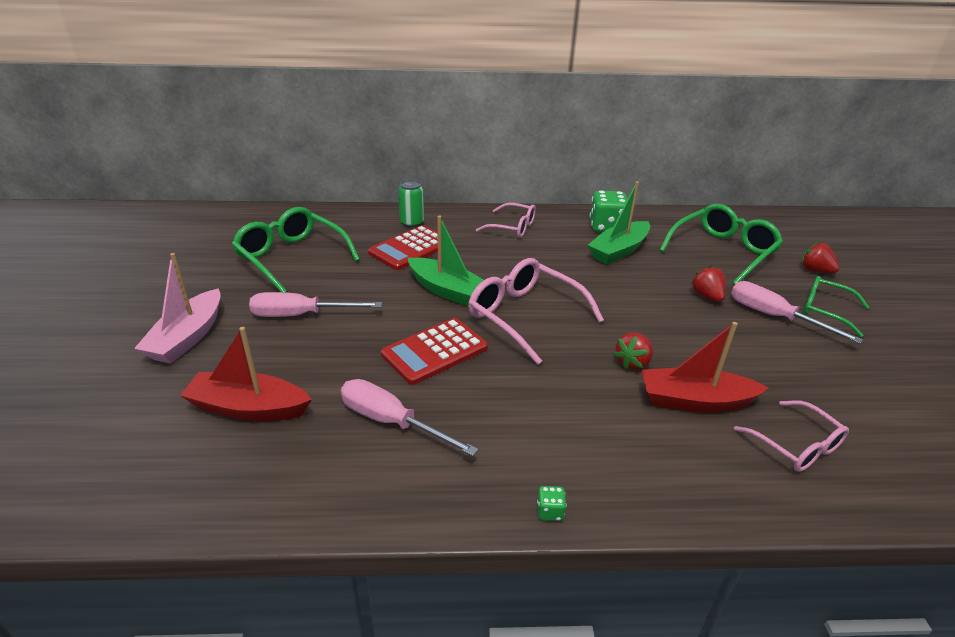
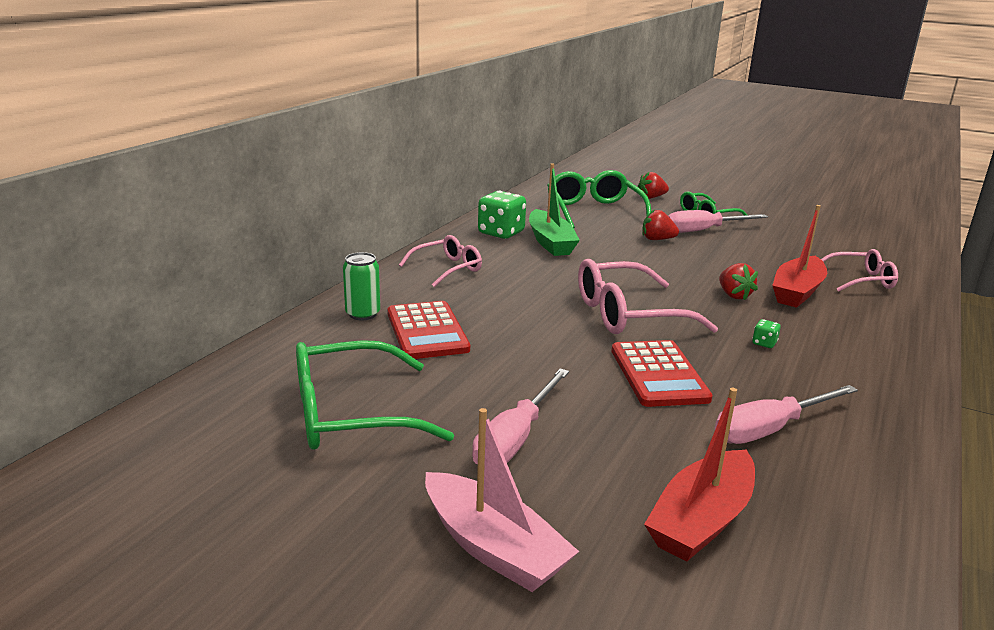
camera: 60 degrees left, 10 degrees down
green boat [408,216,484,306] -> none
green dice [537,486,566,521] -> green dice moved to [752,319,781,348]

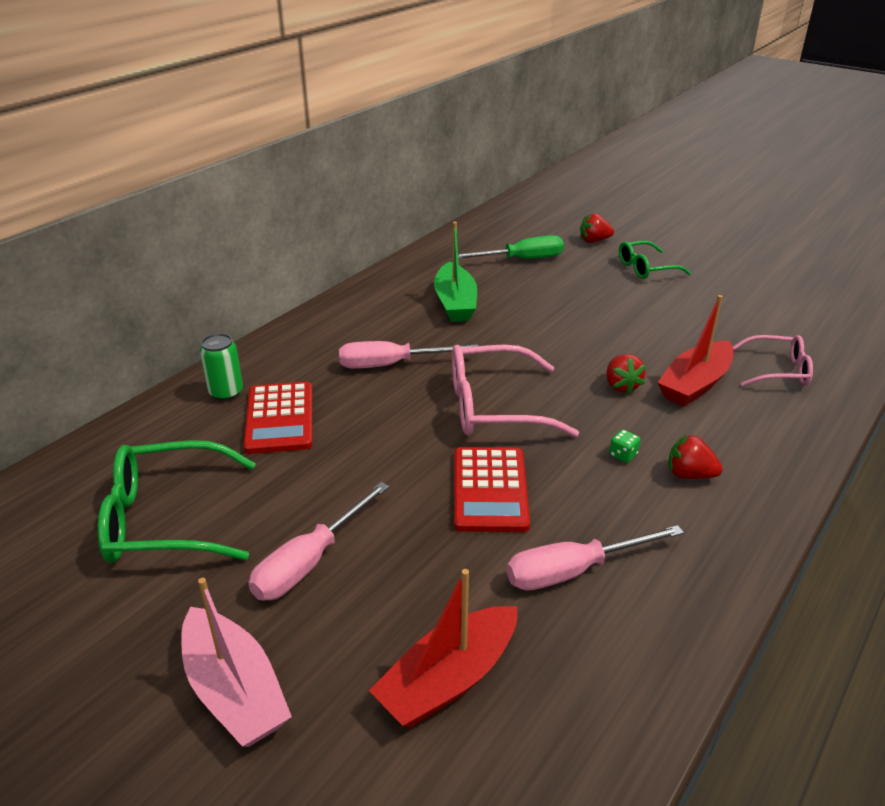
camera: 10 degrees right, 10 degrees up
pink glasses [399,235,482,287] -> none
green dice [478,191,526,239] -> none
green glasses [547,170,651,228] -> green screwdriver [452,235,564,259]
red strawberry [643,209,679,240] -> red strawberry moved to [668,434,723,479]
pink screwdriver [668,210,768,233] -> pink screwdriver moved to [339,341,478,369]

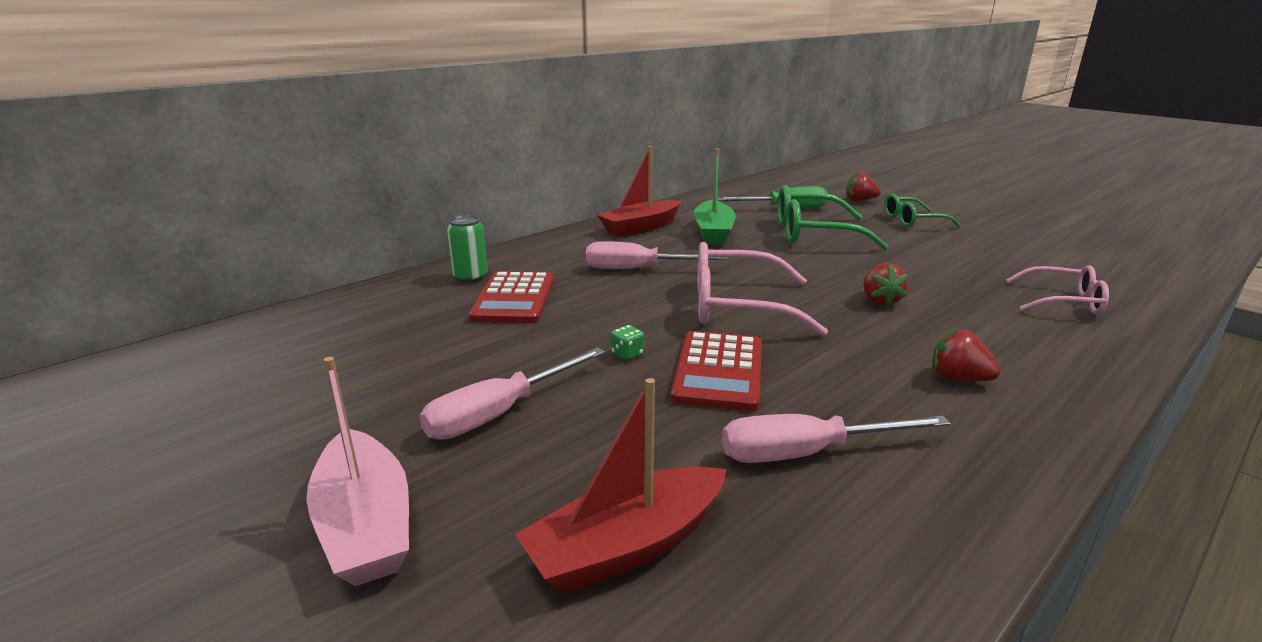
camera: 10 degrees right, 10 degrees down
green glasses [98,440,256,563] -> green glasses moved to [777,185,888,250]
green dice [609,430,640,463] -> green dice moved to [611,325,644,360]
red boat [657,295,734,407] -> red boat moved to [597,146,681,237]

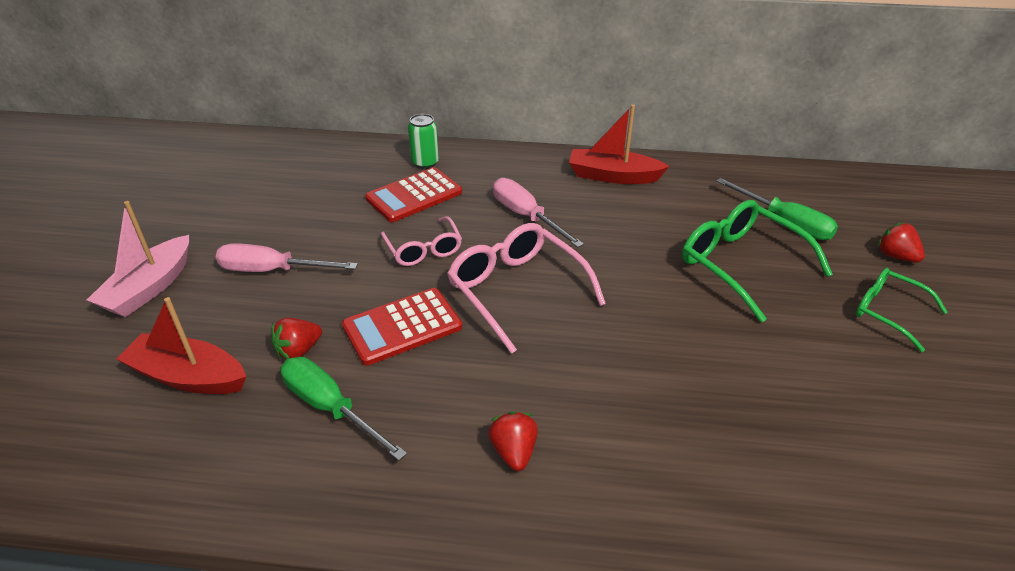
camera: 50 degrees right, 15 degrees up
green dice [611,325,644,360] -> none
green boat [693,149,736,245] -> none
pink screwdriver [722,414,951,463] -> green screwdriver [281,357,407,461]
red strawberry [864,263,908,307] -> red strawberry moved to [271,318,322,359]
pink glasses [1006,265,1109,315] -> pink glasses moved to [381,216,462,266]

